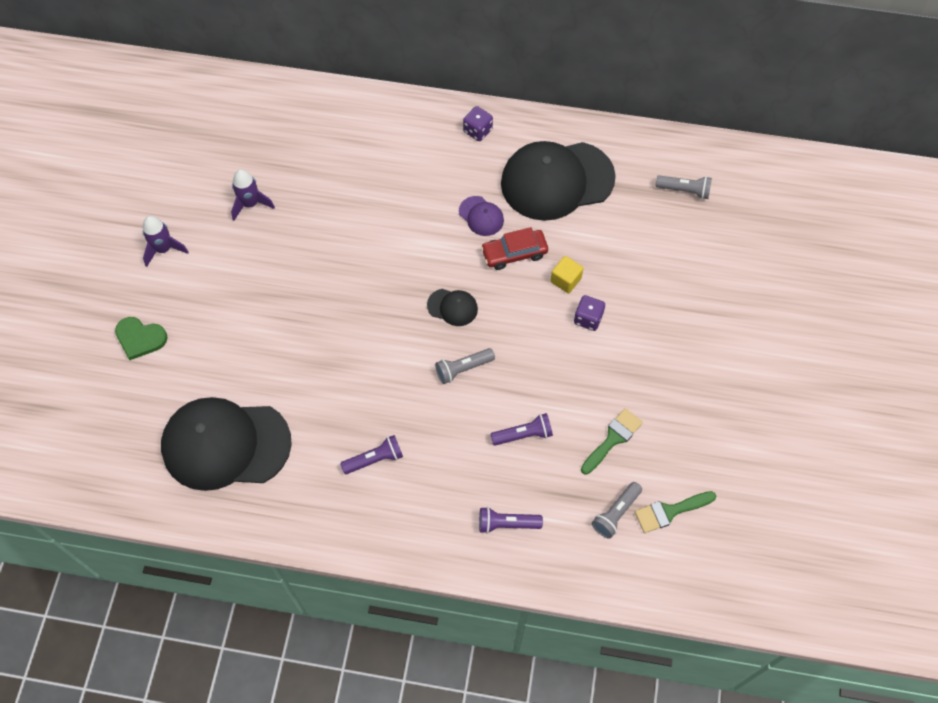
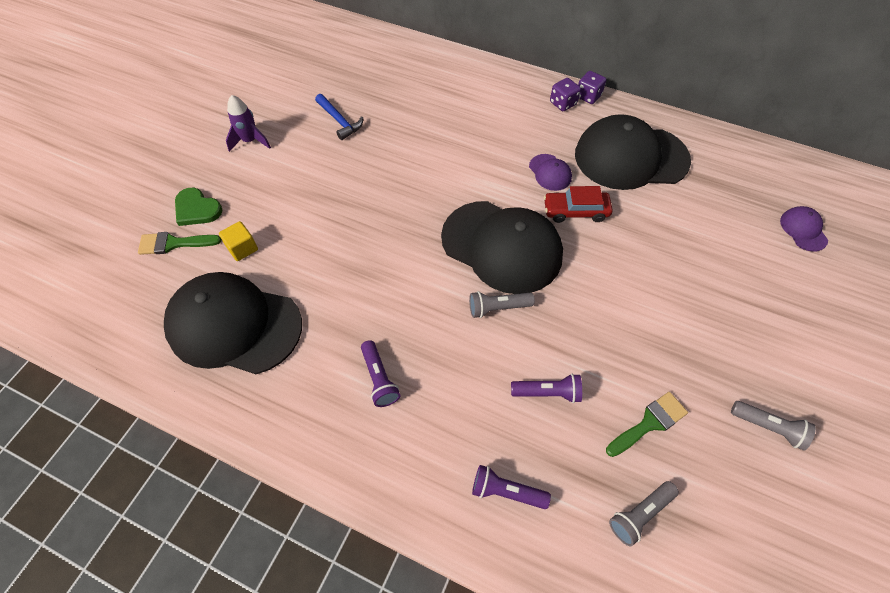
camera: 15 degrees right, 5 degrees down
purple rocket [231,169,275,221] -> blue hammer [315,94,363,140]
purple flashlight [340,435,403,474] -> purple flashlight turned 75 degrees clockwise [361,340,400,407]
black cap [427,289,478,326] -> black cap [441,201,563,294], size x2.37
yellow cube [551,256,583,293] -> yellow cube moved to [219,221,258,261]
purple dice [574,295,605,331] -> purple dice moved to [578,71,606,104]
green brush [635,491,716,533] -> green brush moved to [138,232,221,255]
grey flashlight [655,175,712,199] -> grey flashlight moved to [731,401,816,451]
none -> purple cap [780,206,828,252]

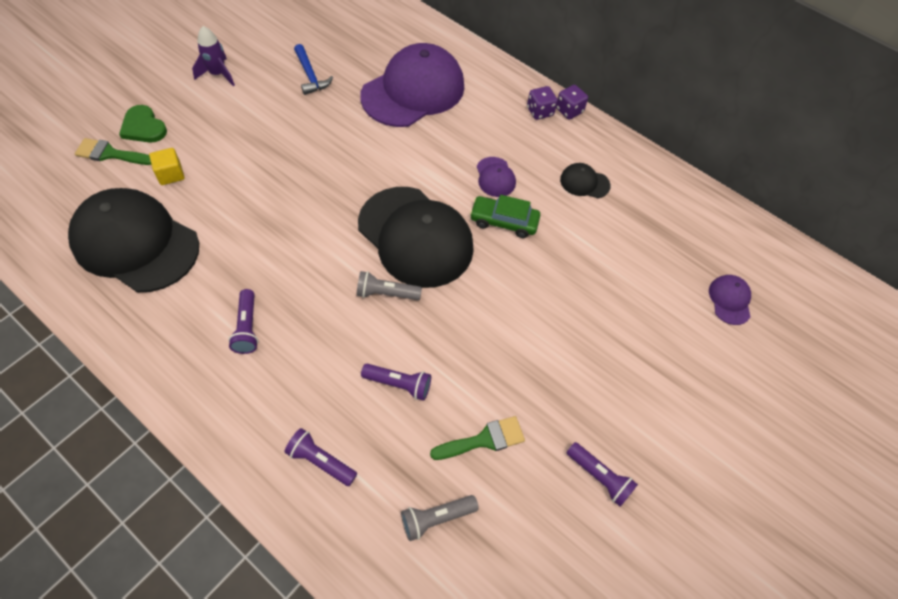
camera: 10 degrees right, 0 degrees up
red car [544,186,613,223] -> green car [470,195,540,238]
black cap [575,114,691,190] -> black cap [560,163,610,198], size x0.42
grey flashlight [731,401,816,451] -> purple flashlight [567,442,638,507]
none -> purple cap [360,43,464,127]

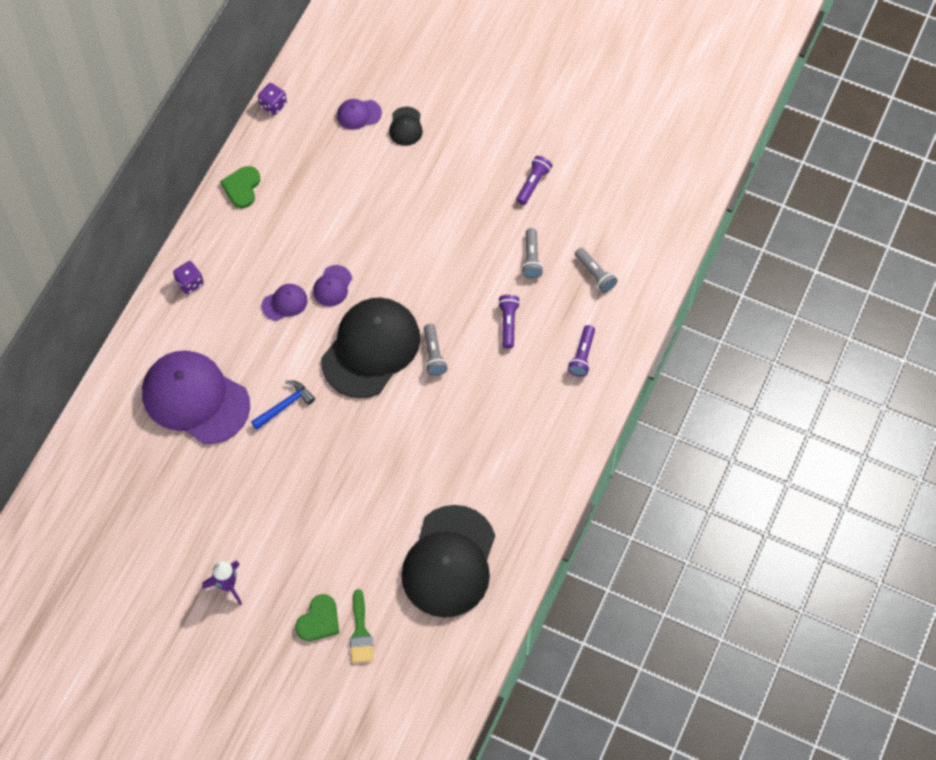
camera: 100 degrees left, 5 degrees up
yellow cube [149,148,185,185] -> none
purple flashlight [228,289,258,354] -> none
blue hammer [294,44,333,95] -> blue hammer moved to [251,381,315,430]
green brush [430,416,525,460] -> grey flashlight [521,228,543,279]
green car [470,195,540,238] -> purple cap [313,265,352,306]
purple dice [556,85,588,120] -> purple dice moved to [258,83,287,115]
black cap [560,163,610,198] -> black cap moved to [389,106,423,146]
none -> green heart [220,166,260,208]

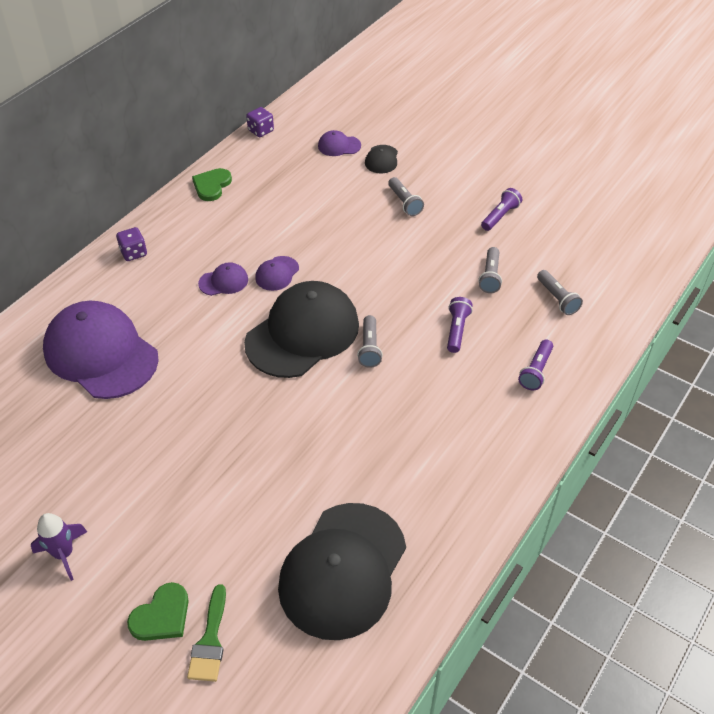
camera: 10 degrees right, 15 degrees down
blue hammer [251,381,315,430] -> none
none -> grey flashlight [388,177,424,216]

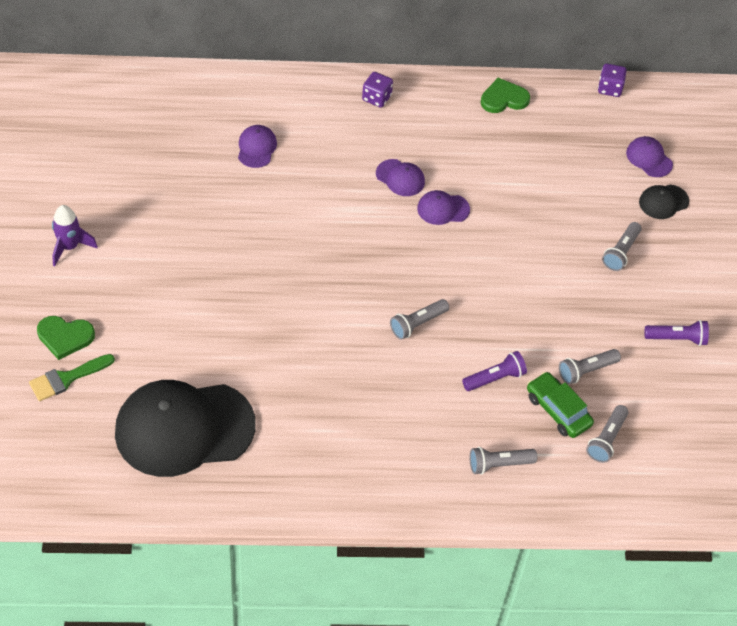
camera: 50 degrees right, 5 degrees up
purple cap [43,301,159,399] -> purple cap [238,125,277,168], size x0.42
black cap [244,281,359,378] -> none
purple flashlight [518,339,553,390] -> grey flashlight [470,447,537,475]
none -> green car [527,372,594,438]

